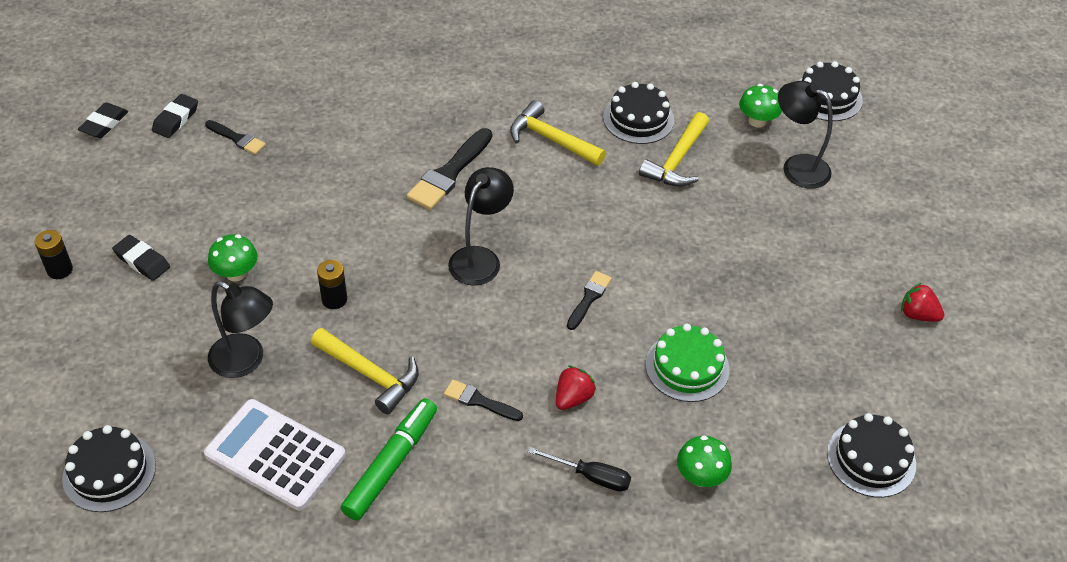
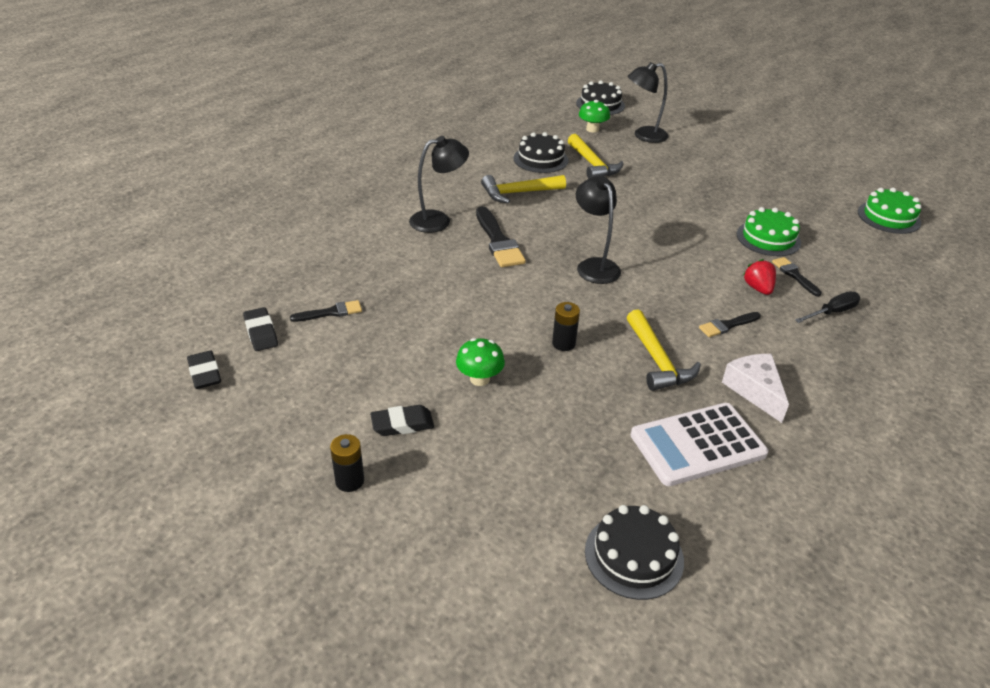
camera: 50 degrees left, 10 degrees down
black lamp [208,281,273,378] -> black lamp moved to [409,136,469,233]
yellow hammer [311,328,419,414] -> yellow hammer turned 90 degrees clockwise [627,309,701,391]
green marker [341,398,437,521] -> white cheese [722,354,789,423]
black brush [567,271,612,330] -> black brush moved to [772,257,822,297]
green mushroom [677,435,732,487] -> none
black cake [827,413,916,498] -> green cake [858,188,921,234]
red strawberry [901,283,944,322] -> none

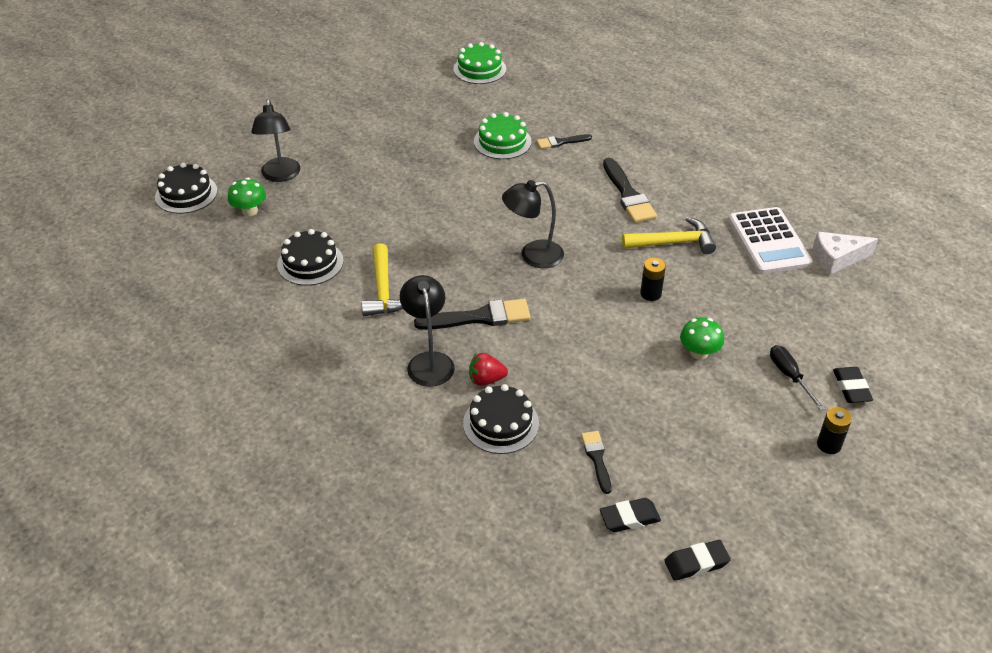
camera: 80 degrees left, 5 degrees up
black eraser [370,405,434,436] -> black eraser moved to [833,367,873,403]
yellow hammer [568,134,623,179] -> none
black cake [585,505,684,600] -> black cake moved to [463,384,539,454]
black brush [699,312,761,337] -> black brush [603,158,657,223], size x1.73
white cheese [722,354,789,423] -> white cheese moved to [813,232,878,275]
red strawberry [743,259,776,295] -> red strawberry moved to [469,352,508,386]
black screwdriver [795,291,860,323] -> black screwdriver moved to [770,345,825,410]

